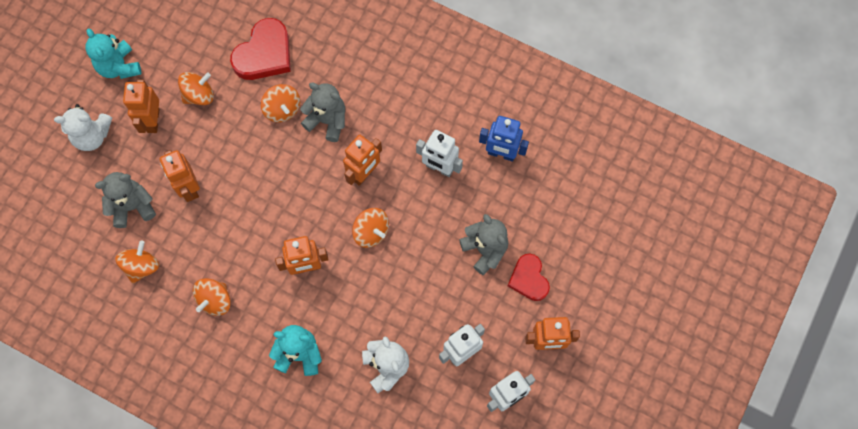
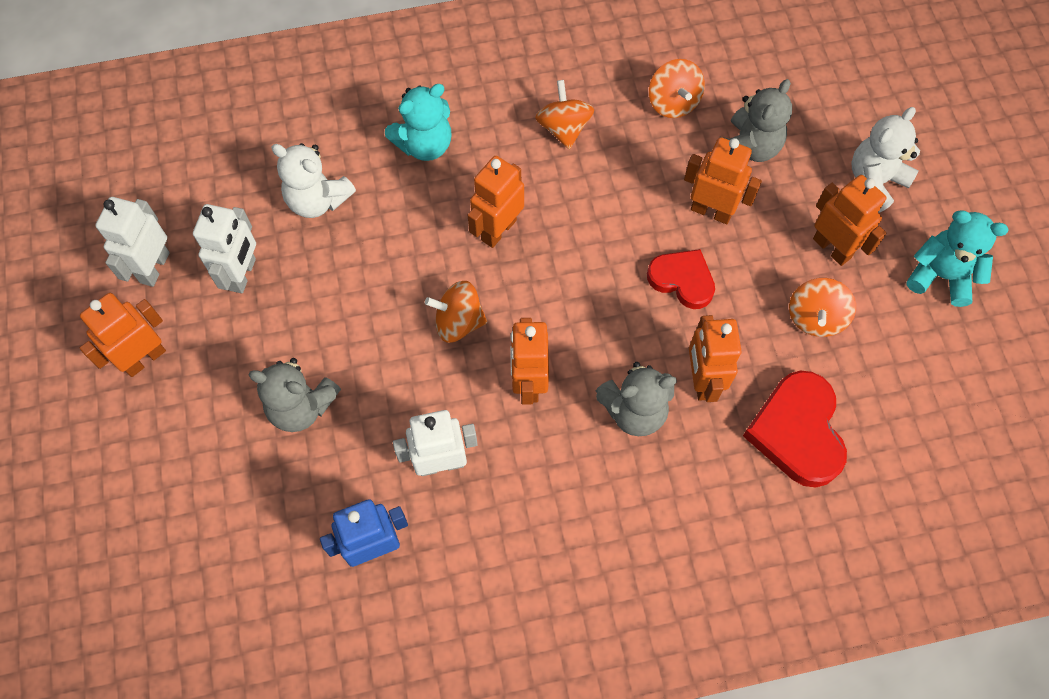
camera: 140 degrees right, 5 degrees down
orange spinning top [261,84,300,122] -> orange robot [689,315,741,402]
red heart [508,254,550,301] -> red heart moved to [647,249,715,309]

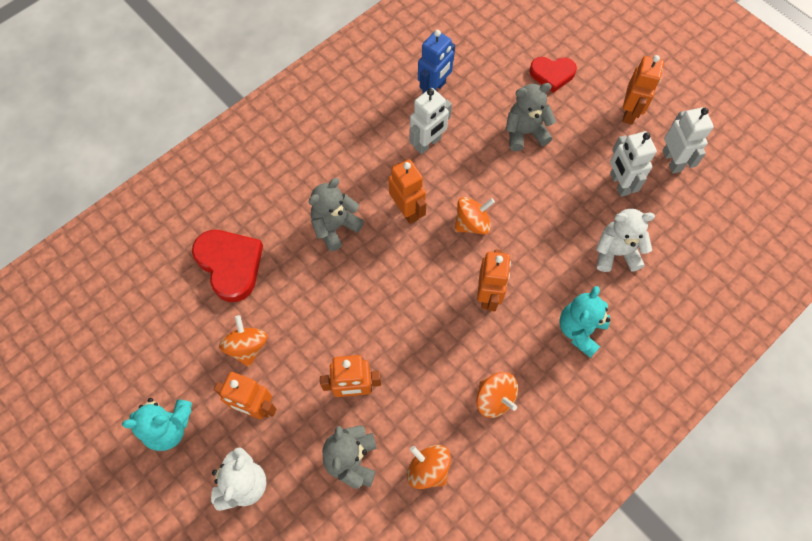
camera: 150 degrees right, 0 degrees up
red heart [647,249,715,309] -> red heart moved to [529,57,577,93]
orange robot [689,315,741,402] -> none

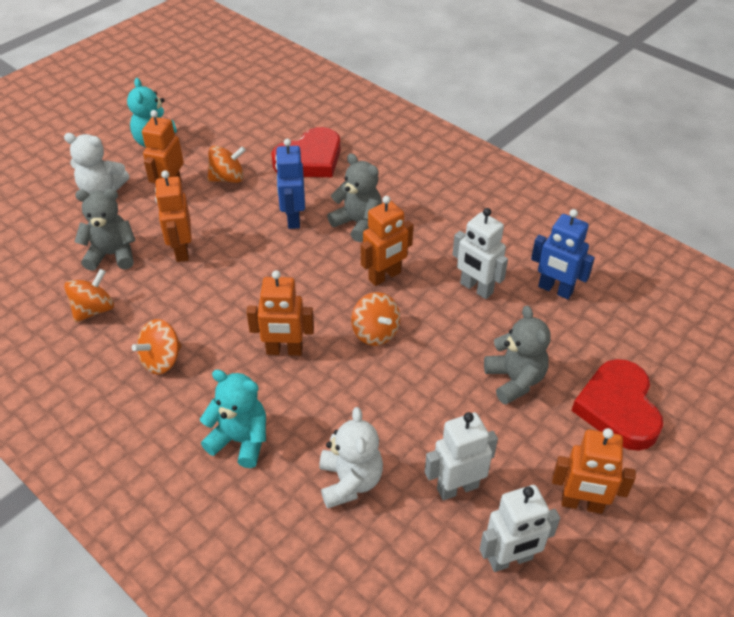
camera: 85 degrees right, 20 degrees down
red heart [529,57,577,93] -> red heart [571,359,663,451], size x1.54
none -> blue robot [275,139,305,229]

